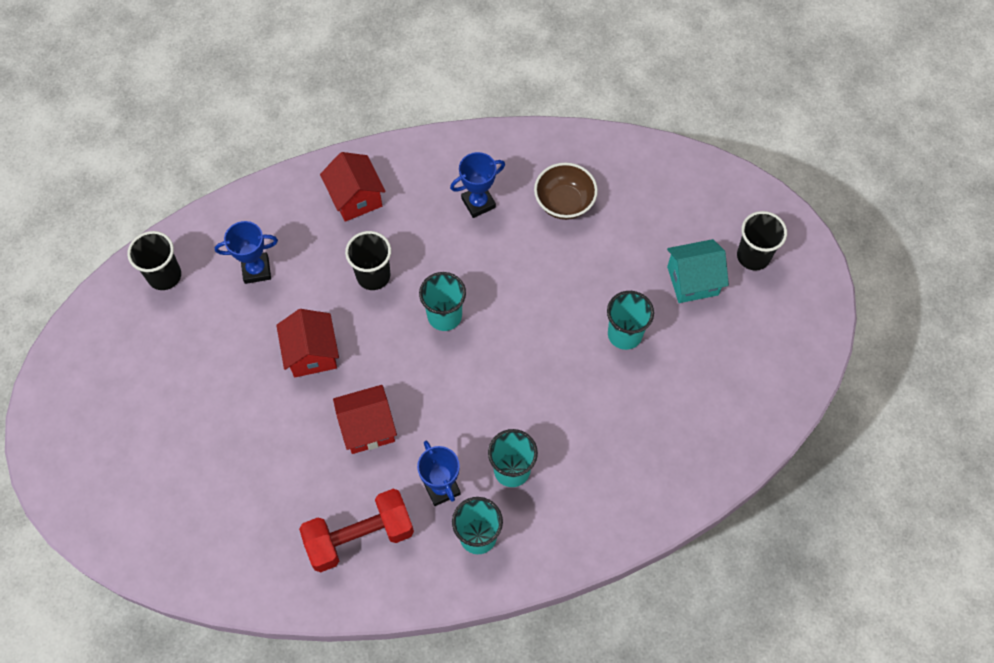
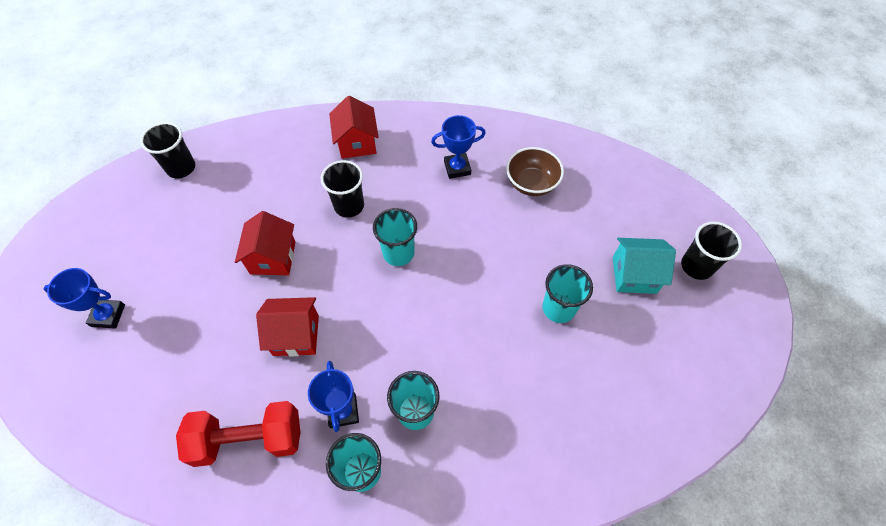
camera: 15 degrees right, 5 degrees down
blue trophy [215,221,278,284] -> blue trophy moved to [43,268,125,329]

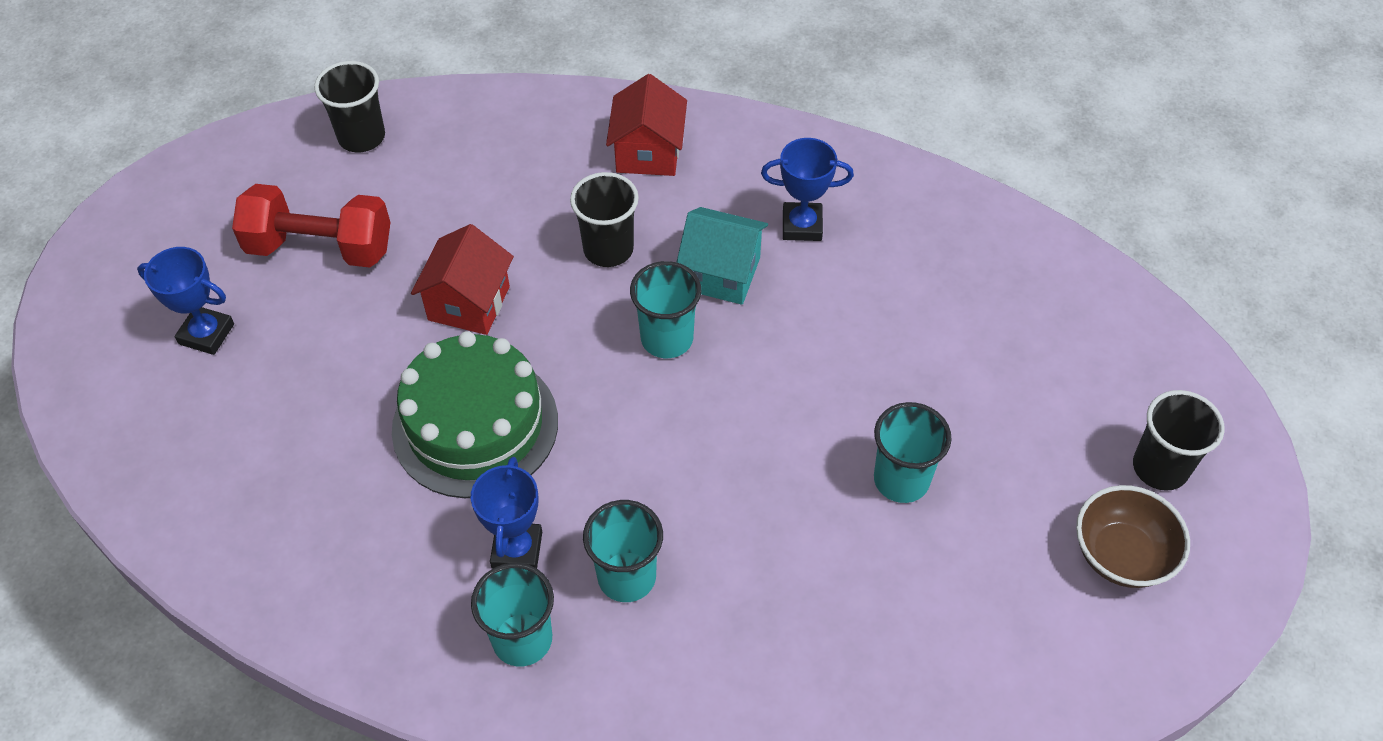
camera: 15 degrees right, 5 degrees down
red dumbbell [176,401,300,467] -> red dumbbell moved to [232,184,391,268]
red house [256,297,319,356] -> green cake [392,331,558,498]
brown bowl [506,147,564,196] -> brown bowl moved to [1076,485,1190,588]
turquoise house [613,238,676,294] -> turquoise house moved to [677,207,768,305]

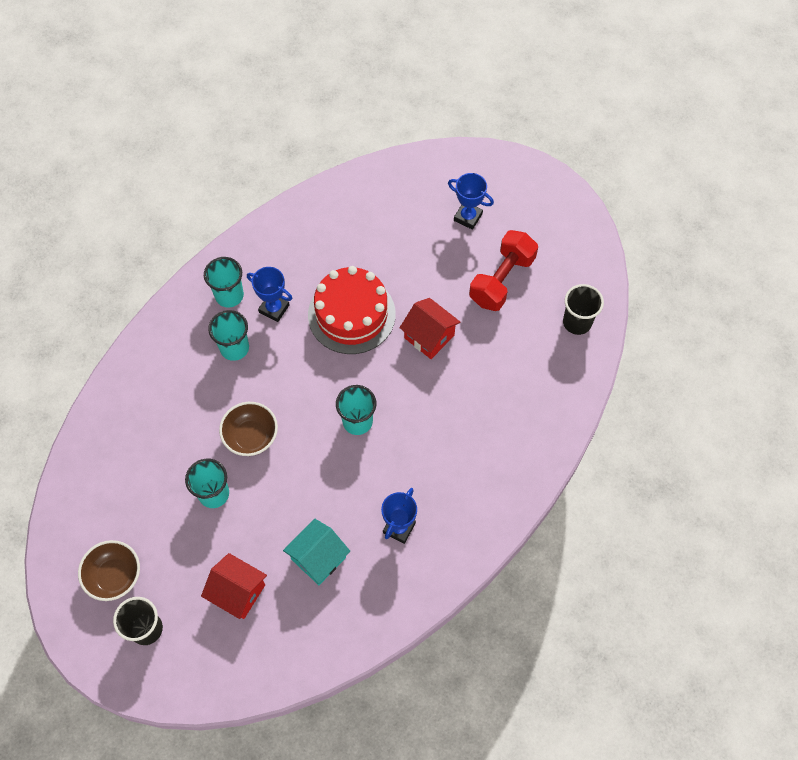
camera: 115 degrees right, 10 degrees up
blue trophy [137,247,234,355] -> blue trophy turned 75 degrees clockwise [448,173,494,230]
green cake [392,331,558,498] -> red cake [308,266,396,354]
black cup [570,172,639,267] -> none
red house [606,74,687,176] -> red house moved to [201,553,267,619]
turquoise house [677,207,768,305] -> turquoise house moved to [283,519,350,585]
none -> brown bowl [219,402,278,456]

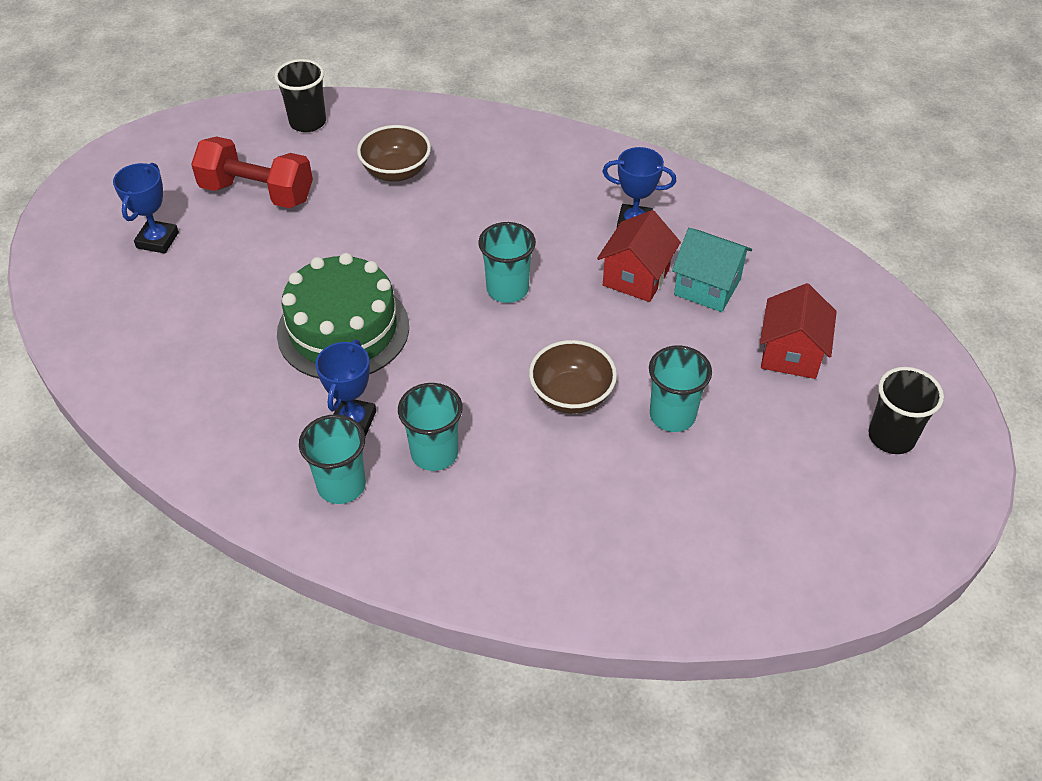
camera: 105 degrees left, 15 degrees down
brown bowl [78,540,140,601] -> brown bowl moved to [357,125,431,182]
red cake [308,266,396,354] -> green cake [277,253,409,379]
red house [400,298,460,359] -> red house moved to [597,210,681,302]

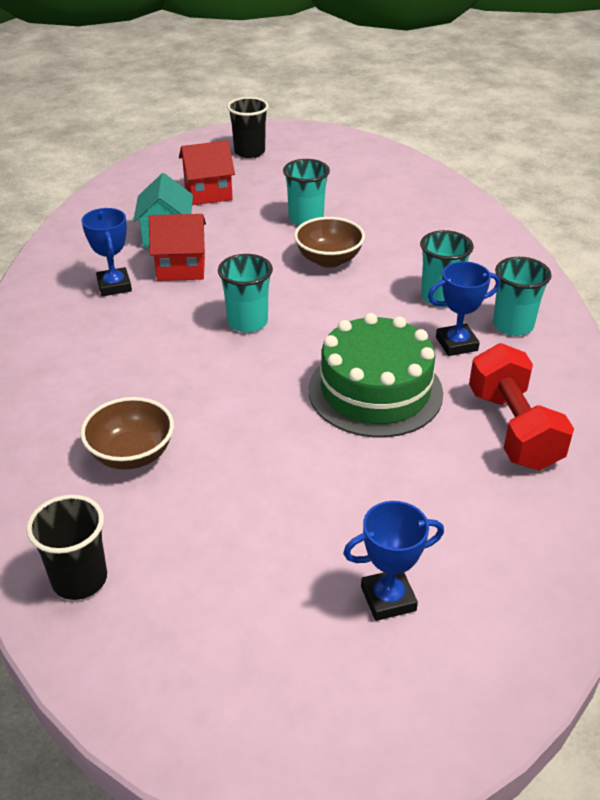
camera: 120 degrees left, 10 degrees down
red dumbbell [191,136,313,208] -> red dumbbell moved to [469,343,574,471]

